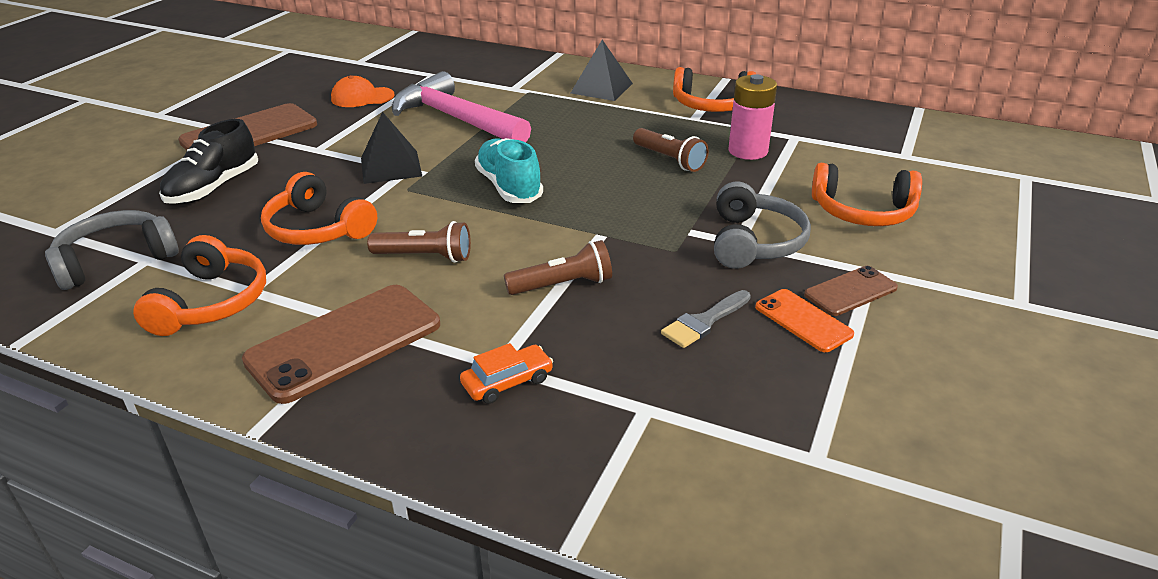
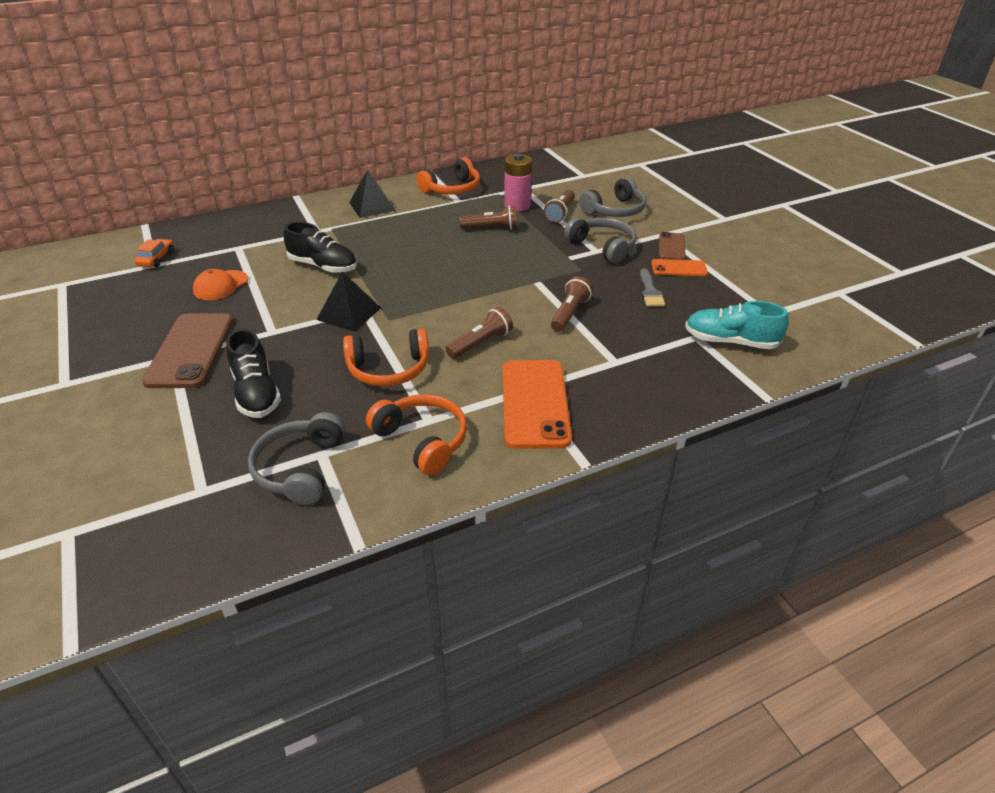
camera: 50 degrees left, 5 degrees up
brown phone [242,285,440,404] -> orange phone [502,360,572,449]
pink hammer [392,71,531,142] -> black shoe [284,222,357,273]
orange car [460,343,553,404] -> orange car moved to [135,239,174,267]
turquoise shoe [475,138,543,203] -> turquoise shoe moved to [685,301,789,349]
orange headphones [812,163,922,226] -> grey headphones [579,177,647,217]
none -> brown flashlight [544,190,575,223]

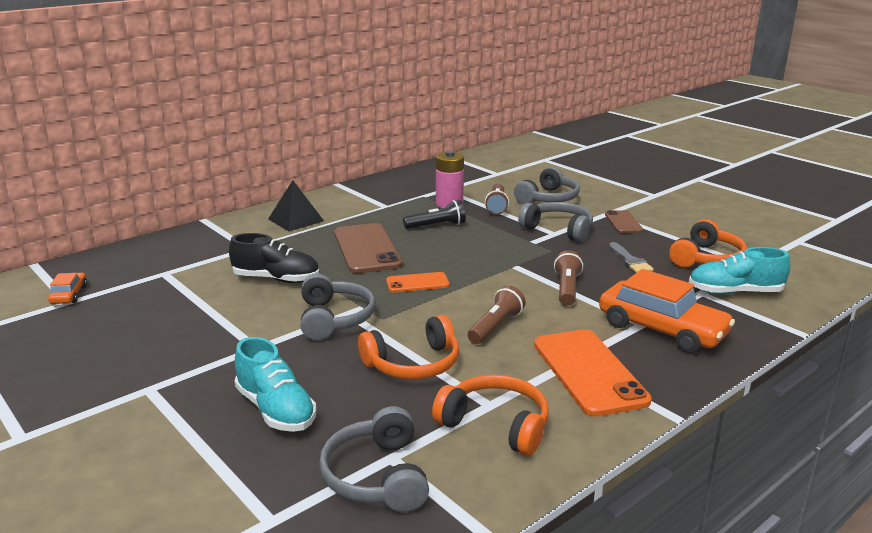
camera: 15 degrees left, 15 degrees down
brown phone [142,313,233,388] -> brown phone moved to [334,223,402,274]
orange cap [193,269,248,300] -> none
black shoe [226,329,281,418] -> turquoise shoe [235,337,316,432]
black pyramid [316,272,381,332] -> grey headphones [300,274,376,340]
orange headphones [417,158,480,195] -> orange headphones moved to [669,219,747,267]
brown flashlight [459,206,517,230] -> black flashlight [403,200,466,229]
orange phone [651,259,708,276] -> orange phone moved to [386,272,449,292]
none -> orange car [599,269,735,353]

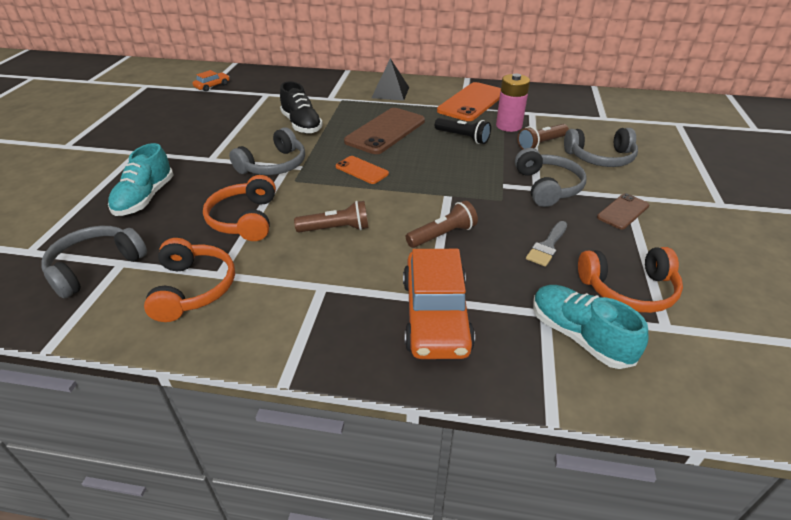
camera: 50 degrees right, 15 degrees up
orange headphones [358,315,459,379] -> orange headphones turned 60 degrees clockwise [203,175,276,241]
orange phone [534,329,652,417] -> orange phone moved to [437,82,501,121]

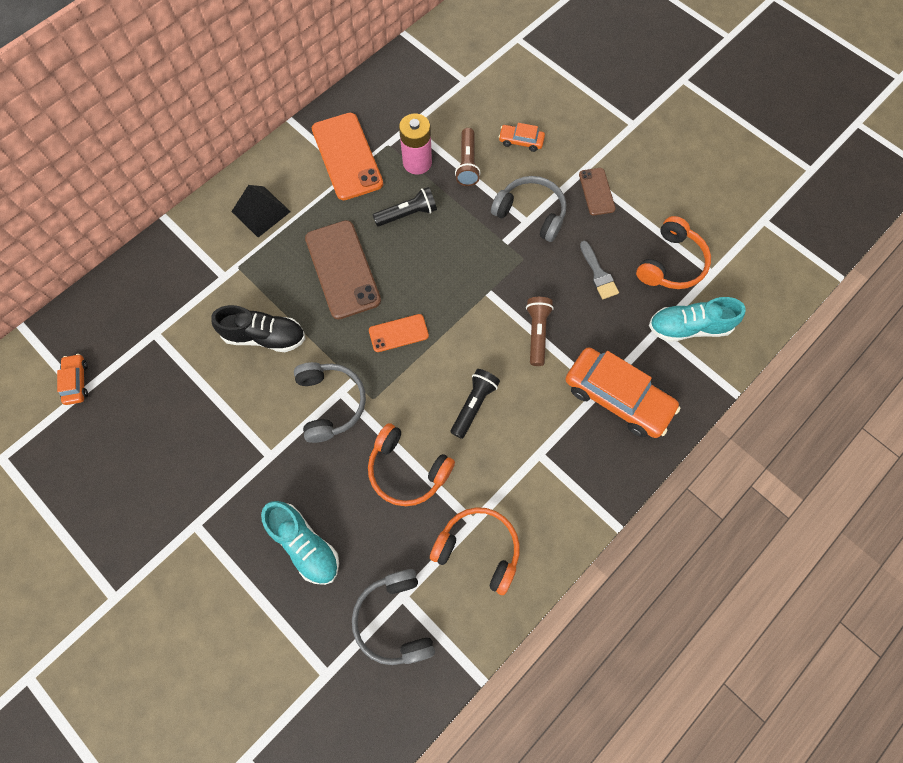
camera: 55 degrees left, 30 degrees up
brown flashlight [294,201,368,232] -> black flashlight [451,369,500,439]
grey headphones [564,128,638,167] -> orange car [499,123,545,152]

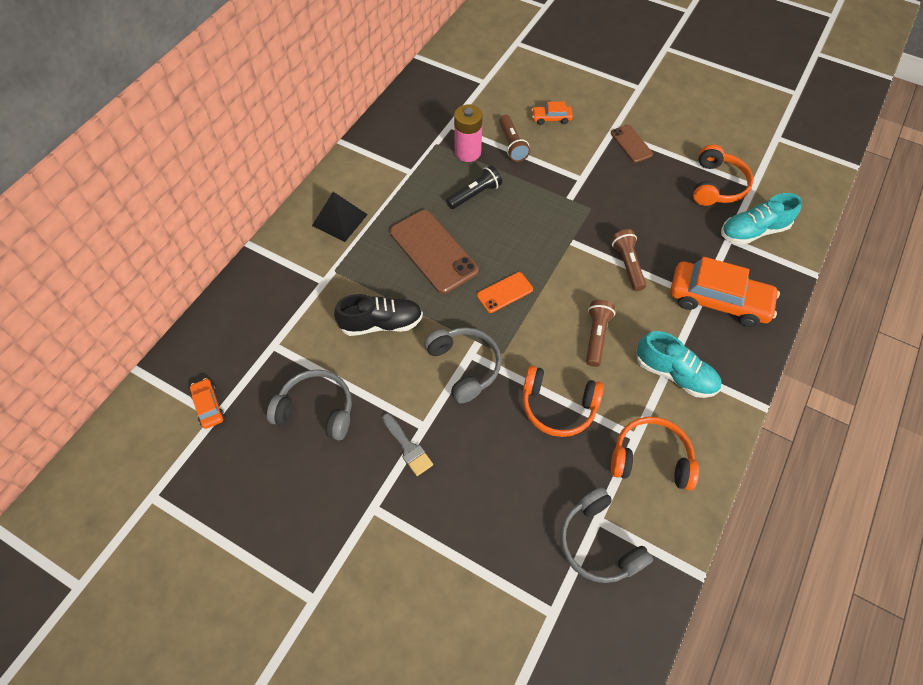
camera: 15 degrees left, 10 degrees down
turquoise shoe [261,501,339,585] -> turquoise shoe moved to [636,331,721,398]
orange phone [312,113,383,200] -> none
black flashlight [451,369,500,439] -> brown flashlight [586,300,615,367]
grey headphones [491,176,566,242] -> grey headphones moved to [267,369,352,440]
grey brush [580,241,619,299] -> grey brush moved to [382,413,433,476]

